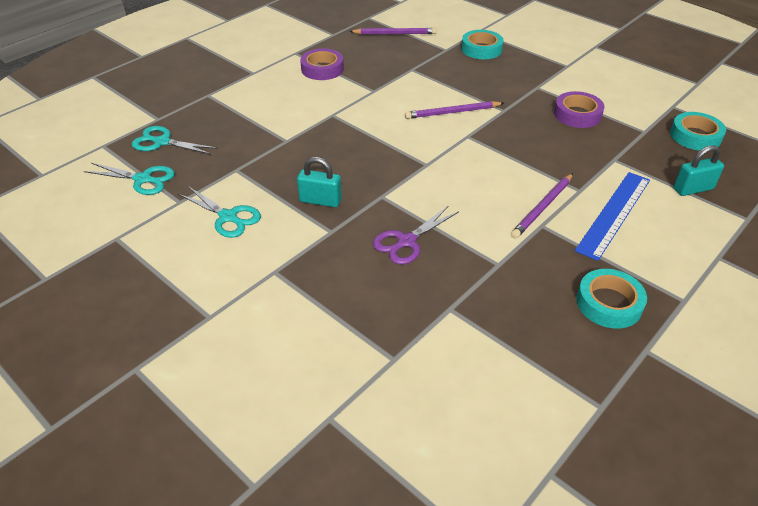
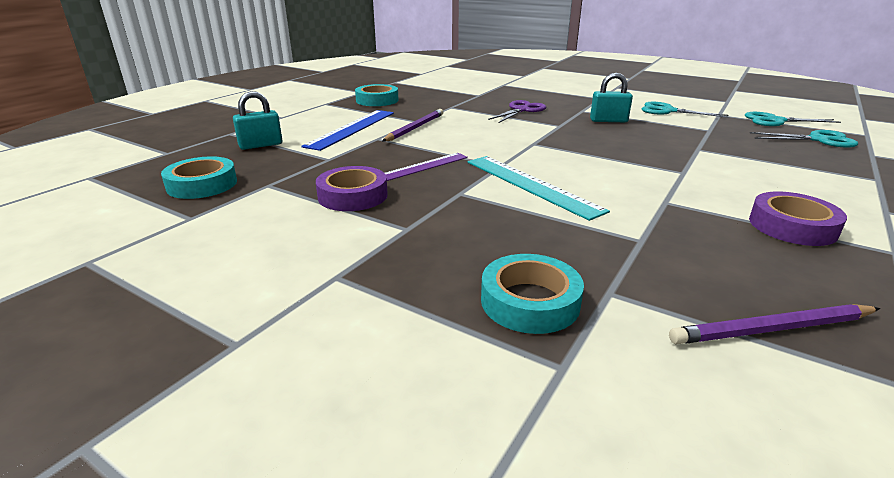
camera: 170 degrees right, 15 degrees down
purple pencil [405,101,504,119] -> turquoise ruler [467,156,610,221]
none -> purple ruler [385,153,468,181]

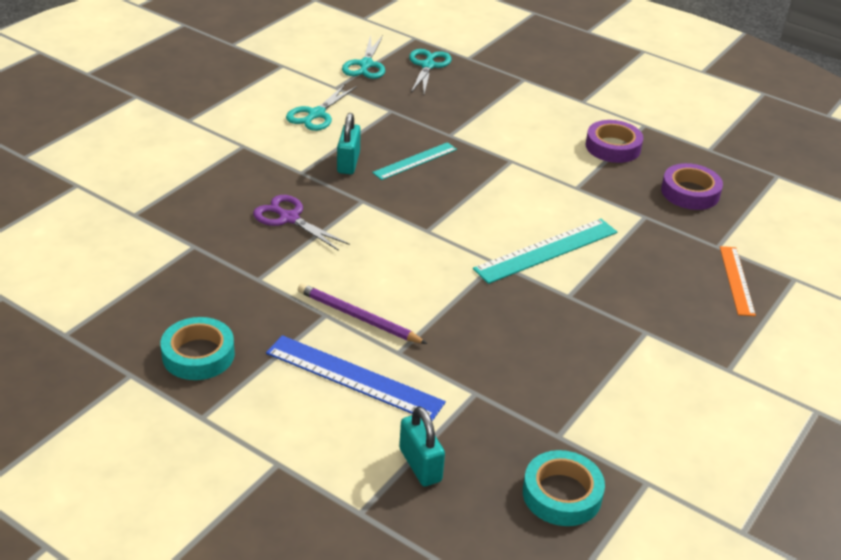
camera: 90 degrees left, 10 degrees up
purple tape [316,166,388,211] -> purple tape moved to [661,163,723,210]
purple ruler [385,153,468,181] -> none
turquoise tape [481,254,584,334] -> orange ruler [720,246,756,316]
purple pencil [669,304,880,344] -> none
none -> turquoise ruler [372,142,457,180]

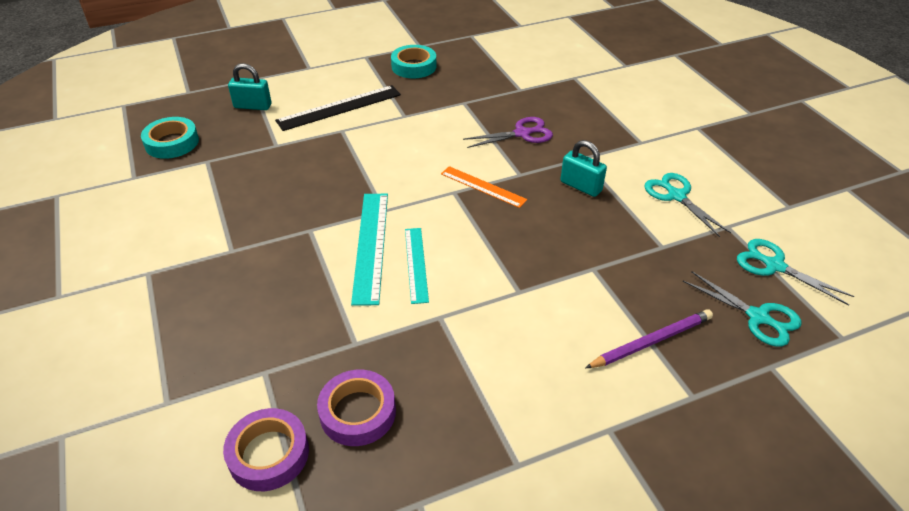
camera: 125 degrees right, 5 degrees up
blue ruler [266,335,446,421] -> black ruler [275,85,401,131]
purple pencil [298,283,427,344] -> purple pencil moved to [585,309,713,368]
turquoise ruler [372,142,457,180] -> turquoise ruler moved to [405,228,429,304]
purple tape [586,120,643,163] -> purple tape moved to [223,408,309,491]
orange ruler [720,246,756,316] -> orange ruler moved to [441,166,527,208]

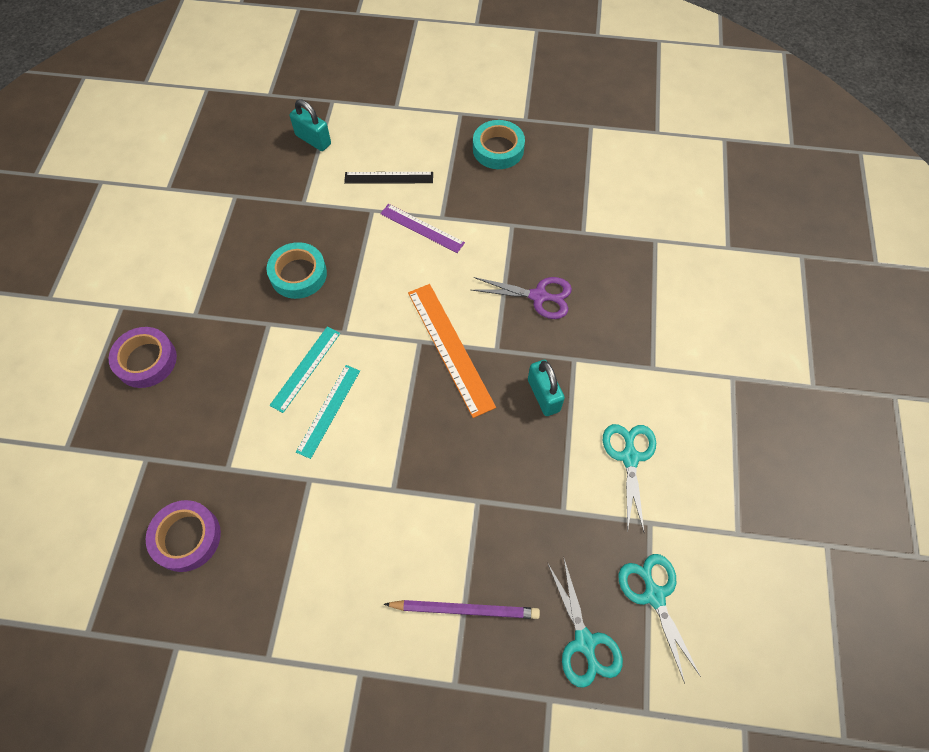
camera: 30 degrees right, 20 degrees up
turquoise tape [141,117,199,159] -> turquoise tape moved to [267,242,327,299]
purple tape [223,408,309,491] -> purple tape moved to [109,327,177,388]
black ruler [275,85,401,131] -> black ruler [344,172,433,184], size x0.64
turquoise ruler [351,194,388,306] -> turquoise ruler [269,327,340,413], size x0.64
orange ruler [441,166,527,208] -> orange ruler [408,284,496,418], size x1.56
none -> purple ruler [380,204,465,253]

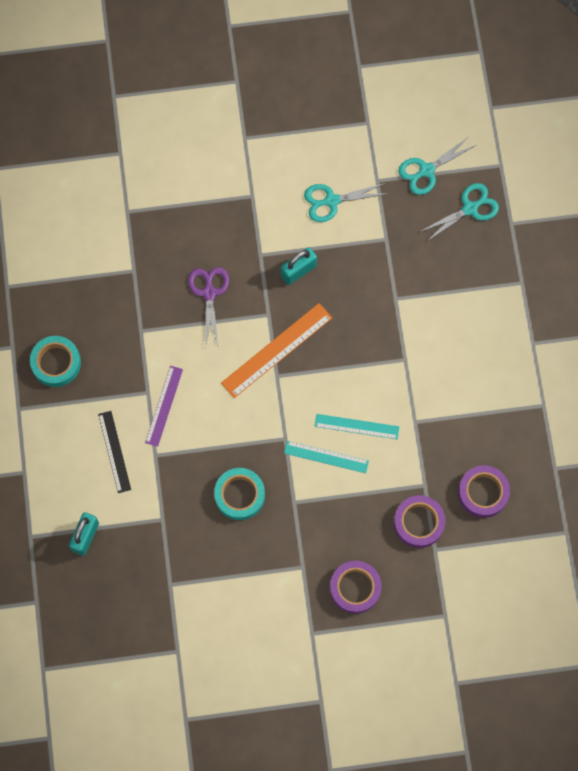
camera: 105 degrees left, 10 degrees up
purple pencil [384,600,540,619] -> none
none -> purple tape [394,495,446,548]

